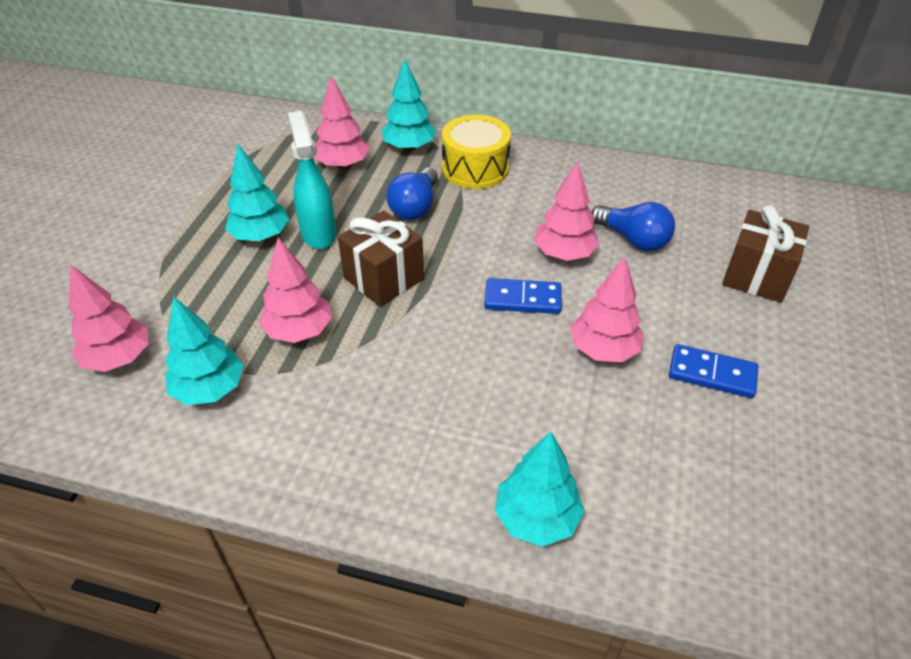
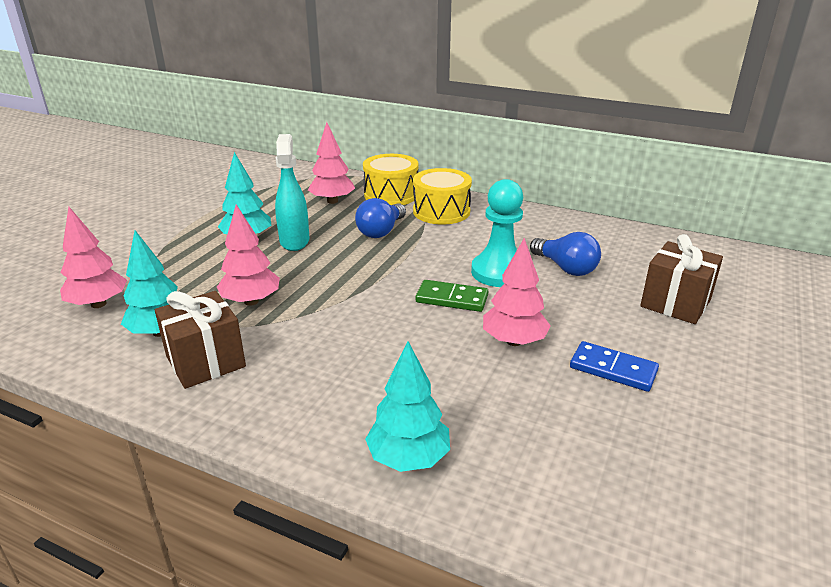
camera: 10 degrees right, 15 degrees down
brown gift [338,211,424,307] -> brown gift moved to [155,291,246,389]
turquoise tree [381,59,436,151] -> yellow drum [363,154,419,205]
blue domino [484,278,562,314] -> green domino [416,280,488,312]
pink tree [534,161,599,261] -> turquoise pawn [471,179,523,287]

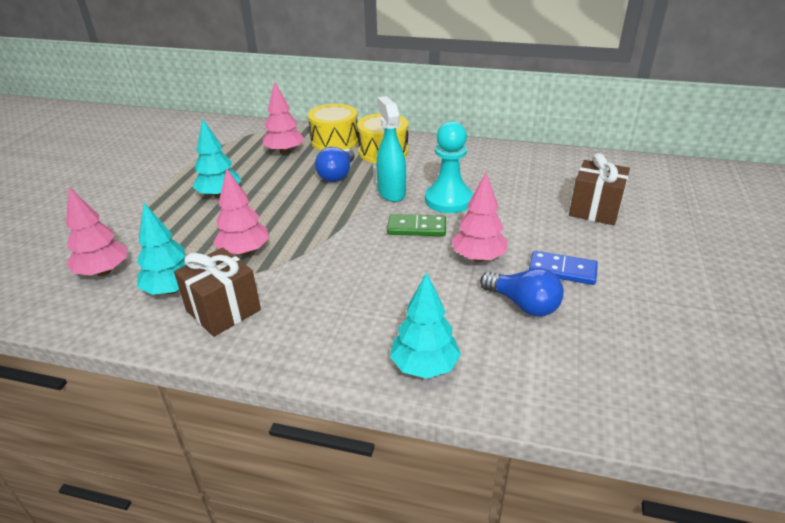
camera: 10 degrees left, 5 degrees up
turquoise spray bottle [275,134,309,251] -> turquoise spray bottle moved to [376,96,406,202]
blue light bulb [530,232,601,276] -> blue light bulb moved to [480,268,564,317]

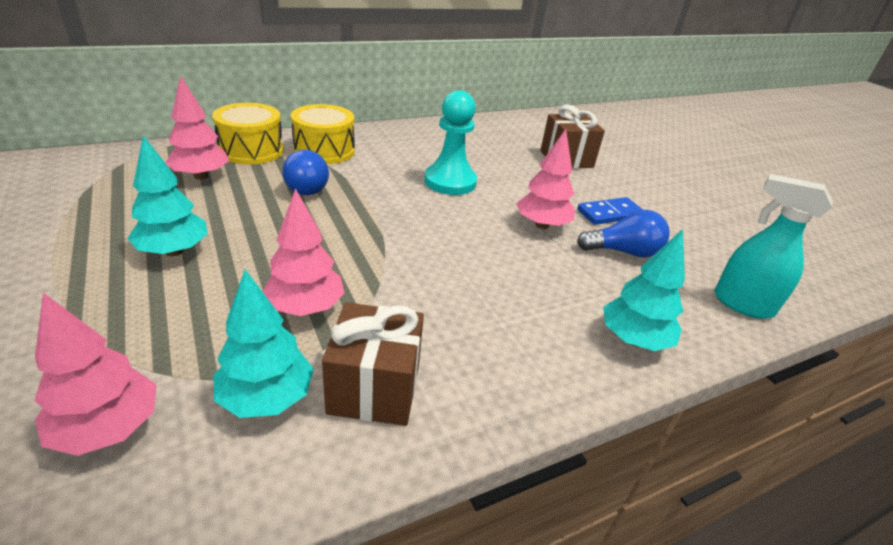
camera: 45 degrees left, 0 degrees up
turquoise spray bottle [376,96,406,202] -> turquoise spray bottle moved to [714,174,833,319]
green domino [387,214,446,236] -> none

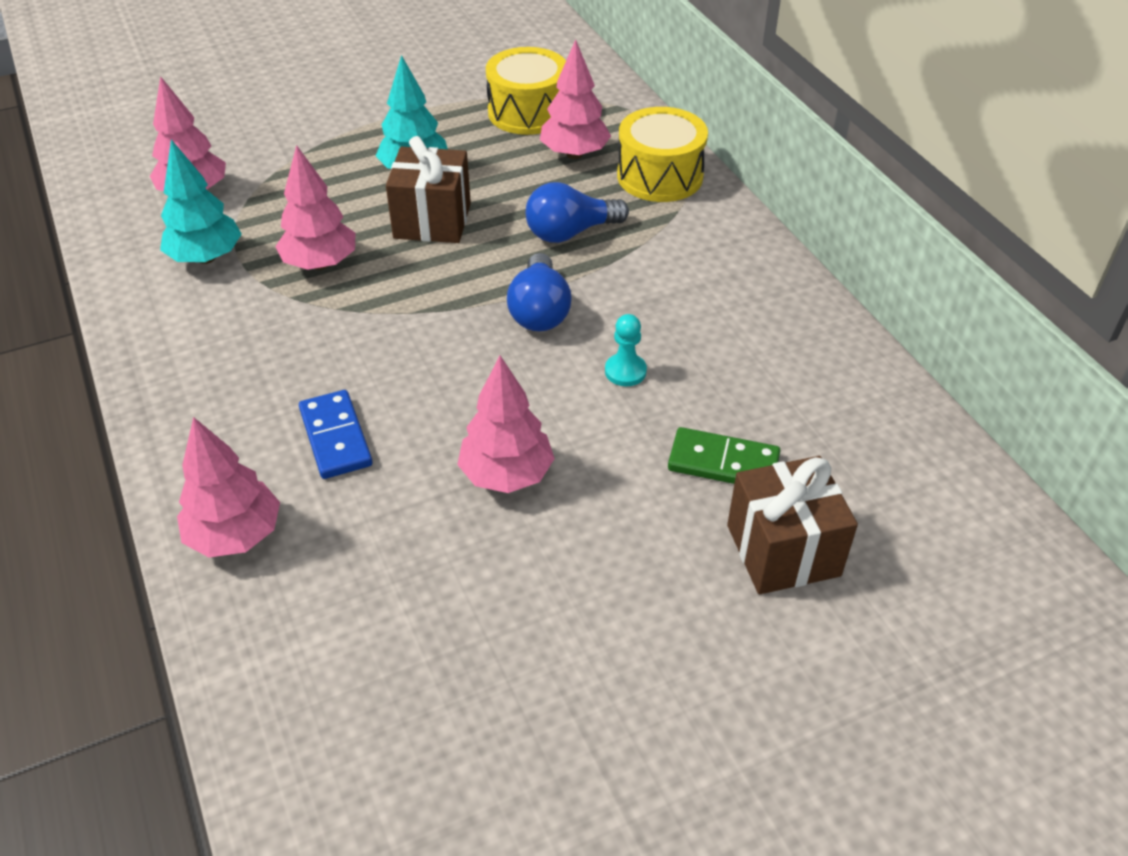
camera: 95 degrees right, 10 degrees up
yellow drum [291,104,355,164] -> yellow drum moved to [486,47,566,135]
brown gift [322,302,424,426] -> brown gift moved to [386,136,471,243]
turquoise pawn [424,90,477,195] -> turquoise pawn [605,314,647,386], size x0.48
blue domino [577,197,643,225] -> blue domino moved to [299,390,373,479]
blue light bulb [577,210,670,258] -> blue light bulb moved to [507,253,572,331]
turquoise tree [603,229,685,351] -> pink tree [177,417,280,557]
turquoise spray bottle [714,174,833,319] -> none
none -> green domino [668,427,781,484]

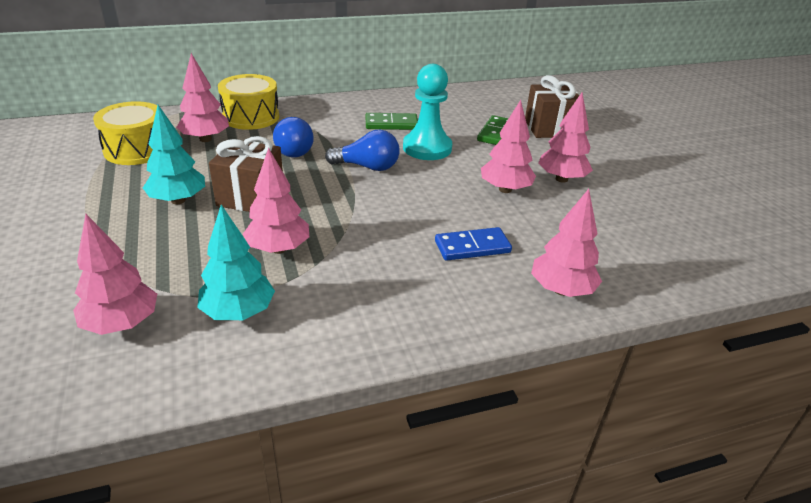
camera: 85 degrees left, 10 degrees down
turquoise pawn [605,314,647,386] -> turquoise pawn [403,64,452,160], size x2.07
none -> green domino [366,113,418,130]
none -> pink tree [538,93,593,183]

